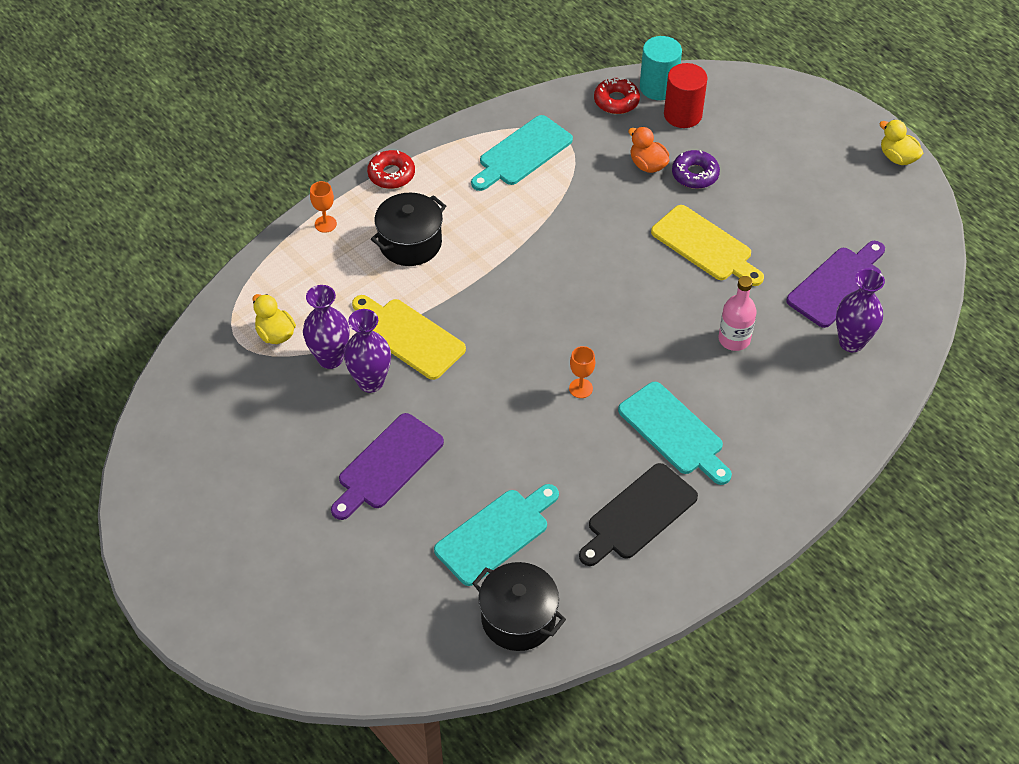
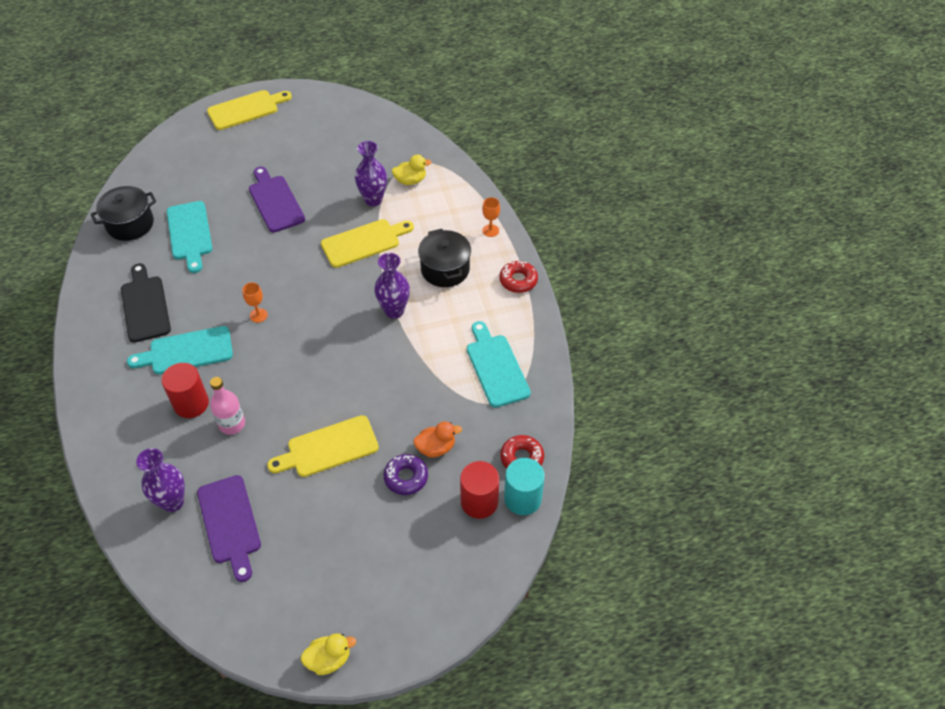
camera: 115 degrees right, 0 degrees up
purple vase [344,309,391,393] -> purple vase moved to [374,253,410,319]
none -> red cylinder [162,363,209,418]
none -> yellow cutting board [207,90,292,130]

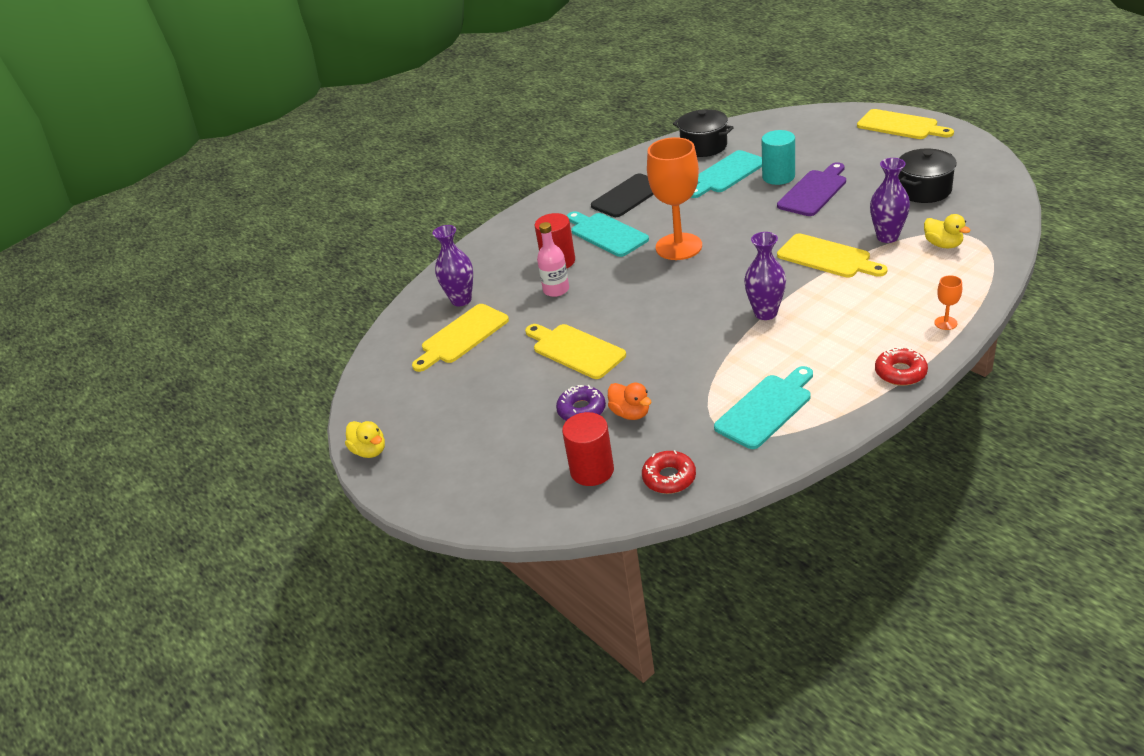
camera: 70 degrees right, 15 degrees down
purple cutting board [197,475,261,582] -> yellow cutting board [412,304,509,372]
orange goblet [242,282,268,323] -> orange goblet [647,137,702,260], size x2.49
black pot [418,229,471,287] -> black pot moved to [898,149,957,203]
turquoise cylinder [504,458,545,515] -> turquoise cylinder moved to [762,130,795,185]

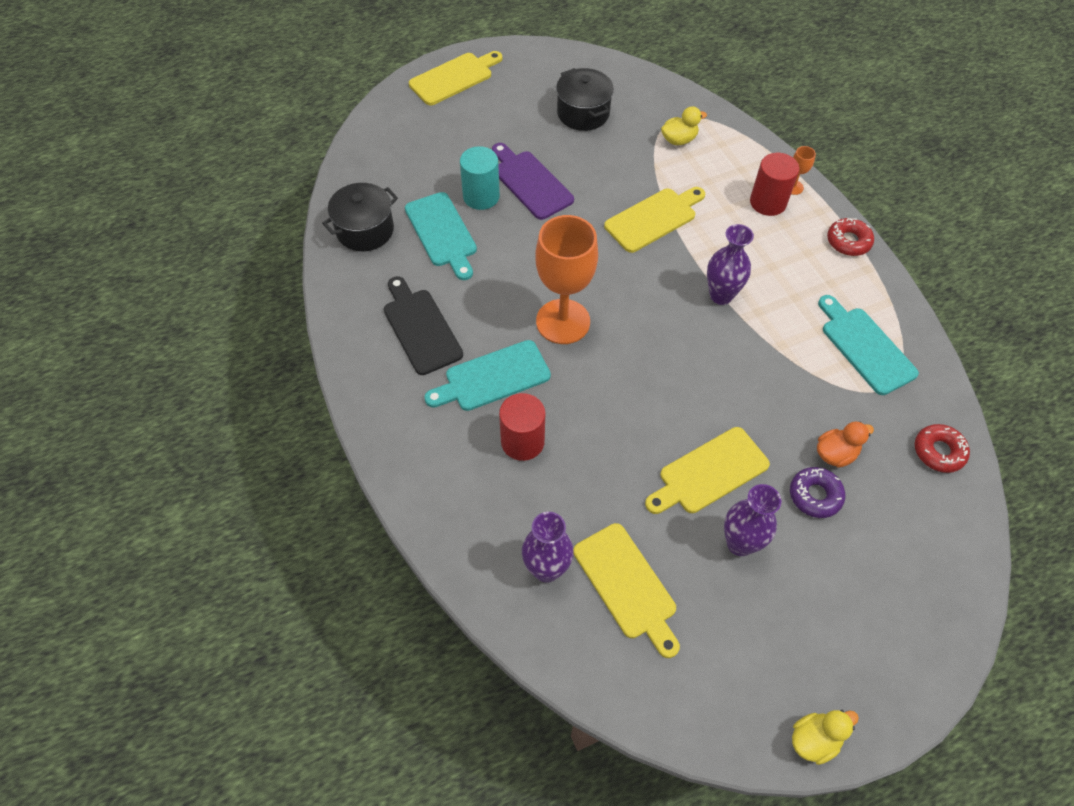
camera: 80 degrees left, 20 degrees up
pink bottle [537,222,569,297] -> none
red cylinder [562,412,614,486] -> red cylinder moved to [750,153,799,216]
purple vase [870,158,910,243] -> purple vase moved to [724,484,781,556]

